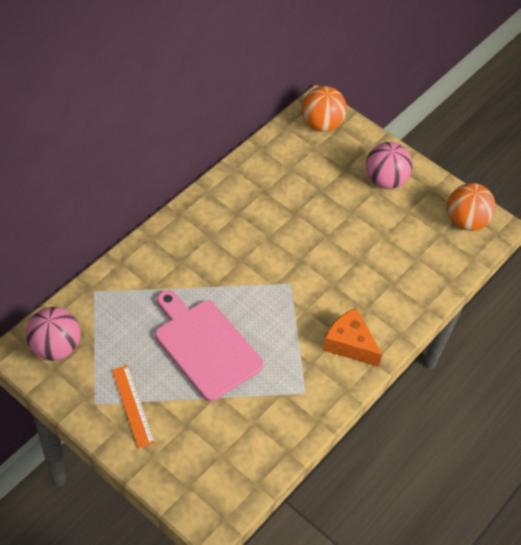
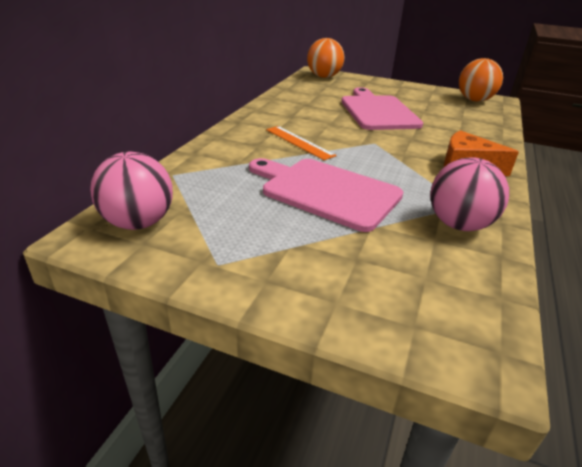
camera: 15 degrees left, 20 degrees down
orange ruler [112,365,155,448] -> orange ruler moved to [266,126,337,160]
pink ball [366,142,413,189] -> pink ball moved to [430,157,509,231]
none -> pink cutting board [341,87,423,130]

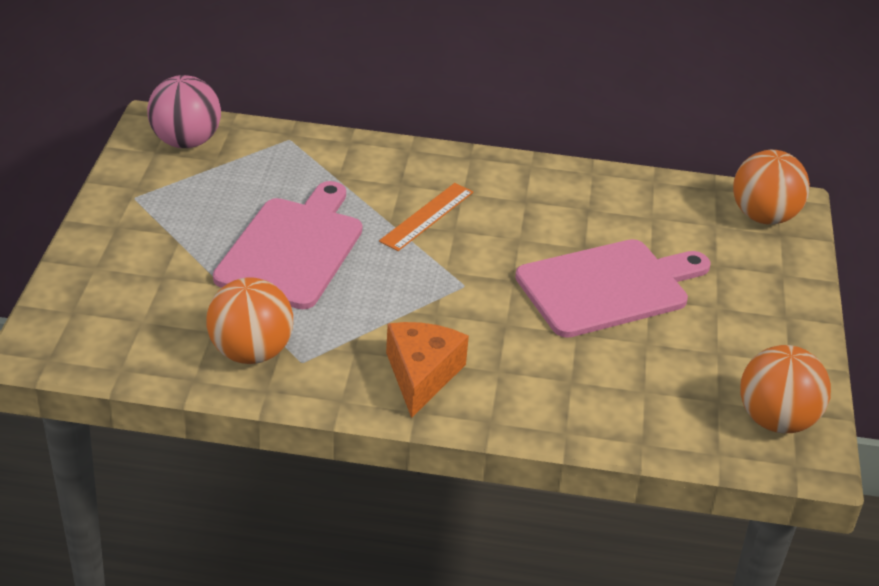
camera: 75 degrees right, 5 degrees up
pink ball [430,157,509,231] -> orange ball [206,277,293,364]

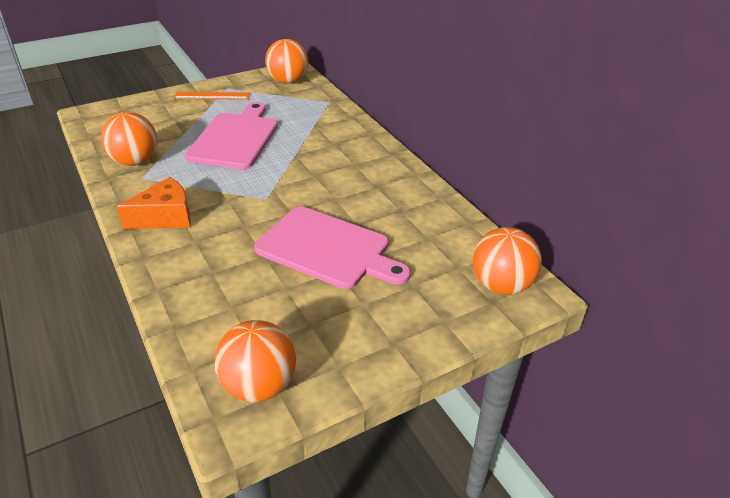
camera: 55 degrees right, 0 degrees up
pink ball [147,75,221,148] -> orange ball [265,39,308,84]
pink cutting board [213,181,362,309] -> pink cutting board turned 60 degrees counterclockwise [185,102,278,169]
orange ruler [379,183,473,251] -> orange ruler moved to [173,92,250,100]

